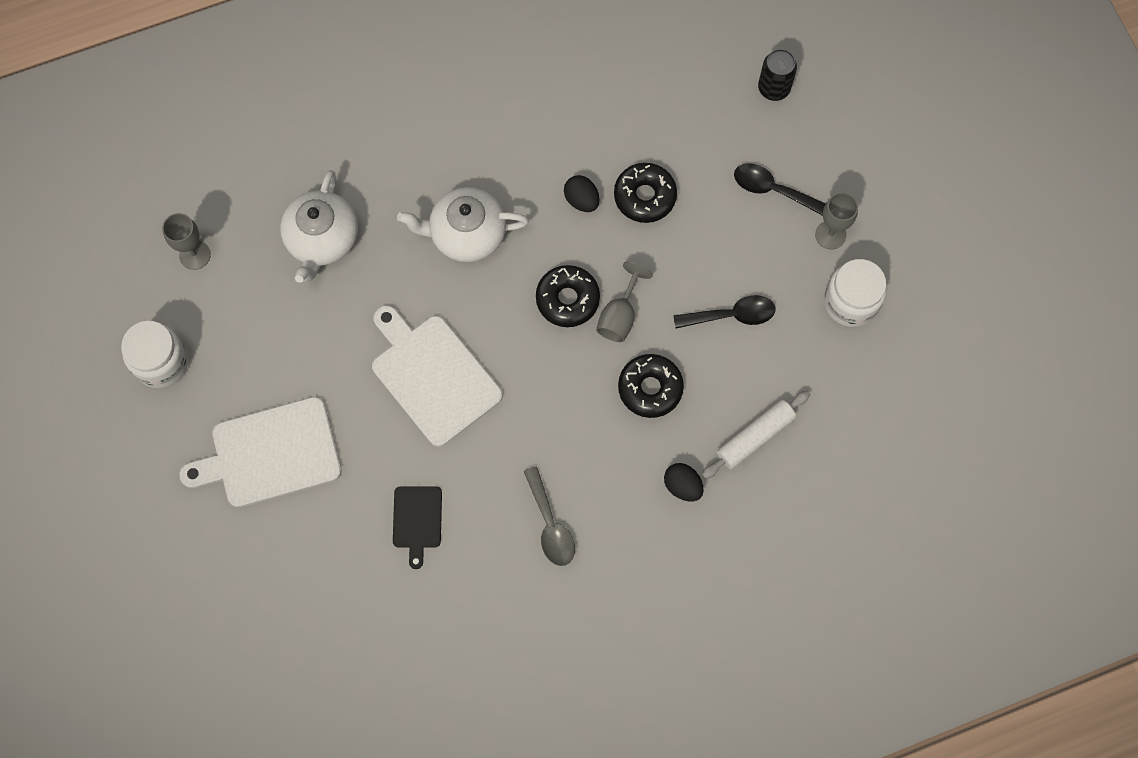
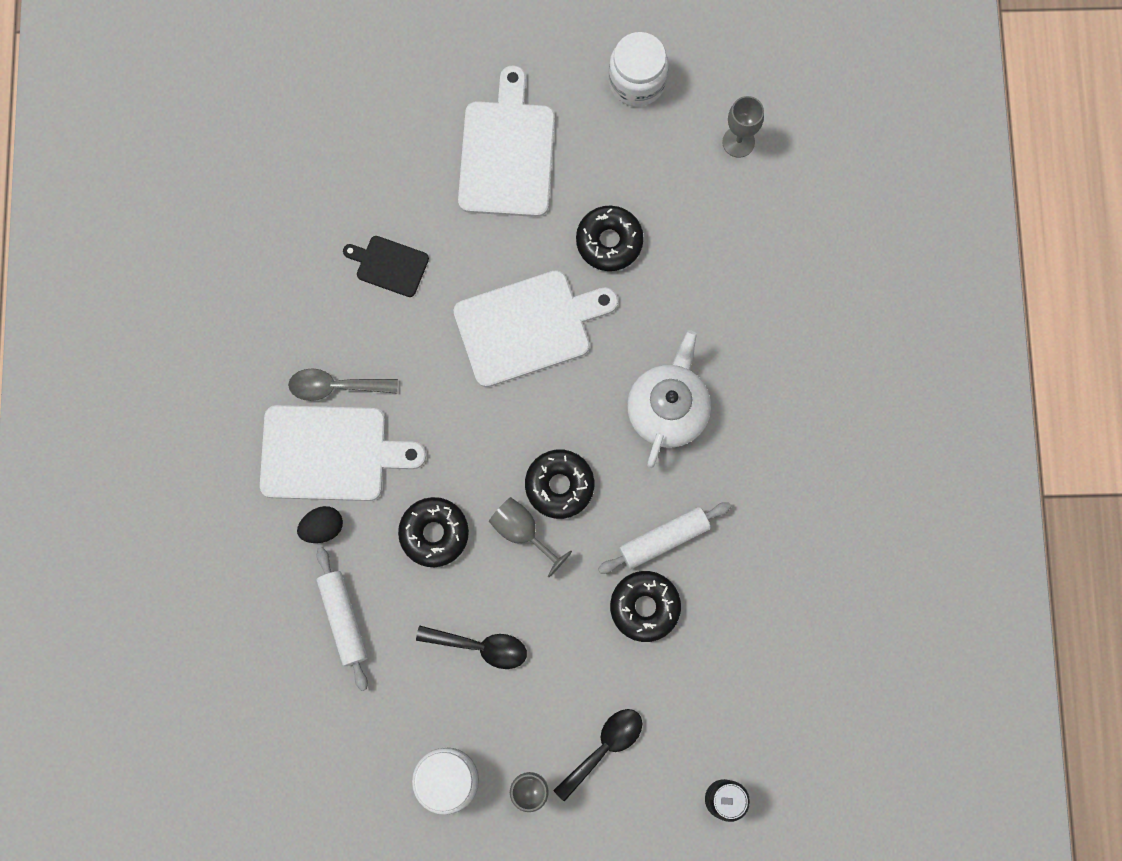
camera: 110 degrees right, 5 degrees up
white teapot [280,170,358,283] -> none
black egg [564,175,599,212] -> white rolling pin [598,502,731,574]
black spoon [673,295,776,329] -> black spoon turned 90 degrees counterclockwise [416,625,527,669]
none -> white cutting board [260,405,426,501]
none -> black donut [576,206,644,271]

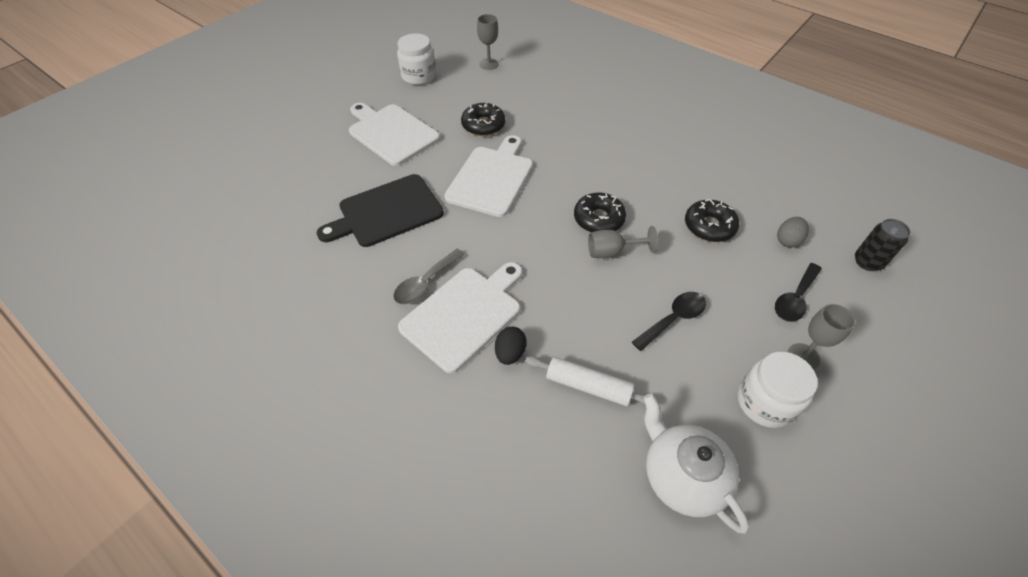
camera: 50 degrees left, 25 degrees down
black cutting board [343,236,429,297] -> black cutting board [317,174,444,247], size x1.89
black donut [398,497,469,567] -> none
black spoon [553,709,642,802] -> black spoon turned 135 degrees counterclockwise [775,263,822,322]
white rolling pin [598,502,731,574] -> none
white teapot [627,330,711,468] -> white teapot moved to [643,393,749,534]
none -> grey egg [777,217,809,248]

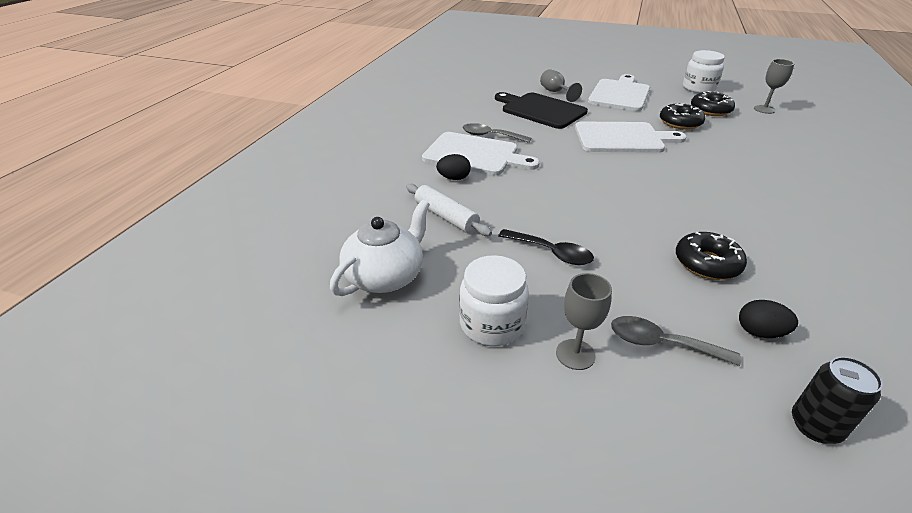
camera: 70 degrees right, 15 degrees down
white rolling pin [525,356,646,406] -> white rolling pin turned 45 degrees counterclockwise [406,183,492,236]
black donut [574,193,626,232] -> black donut moved to [691,91,735,116]
grey goblet [588,226,658,258] -> grey goblet moved to [540,69,582,102]
black spoon [775,263,822,322] -> grey spoon [611,316,741,366]
grey egg [777,217,809,248] -> black egg [739,300,798,338]

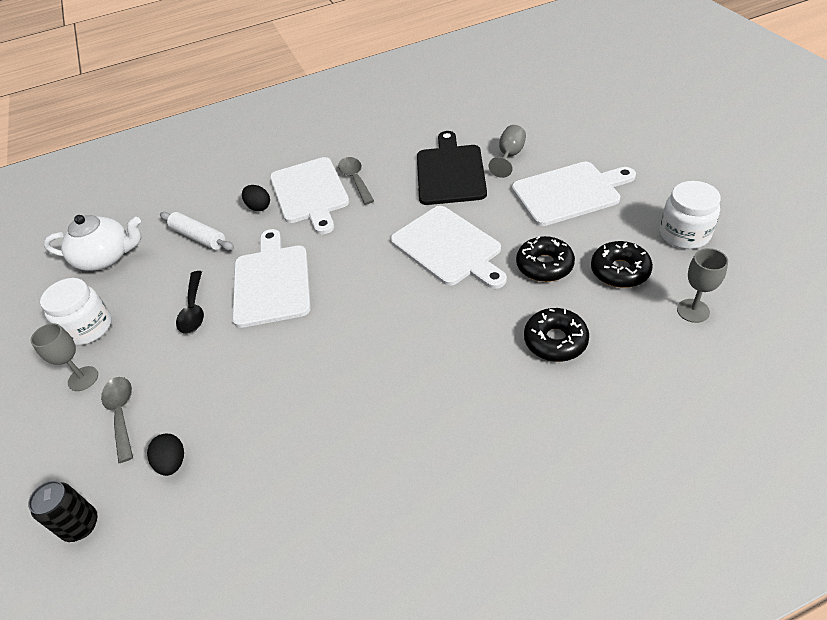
camera: 55 degrees right, 10 degrees up
white rolling pin [406,183,492,236] -> white rolling pin turned 60 degrees counterclockwise [160,212,234,251]
black donut [676,232,747,280] -> black donut moved to [524,308,589,362]
none -> white cutting board [232,229,311,328]

